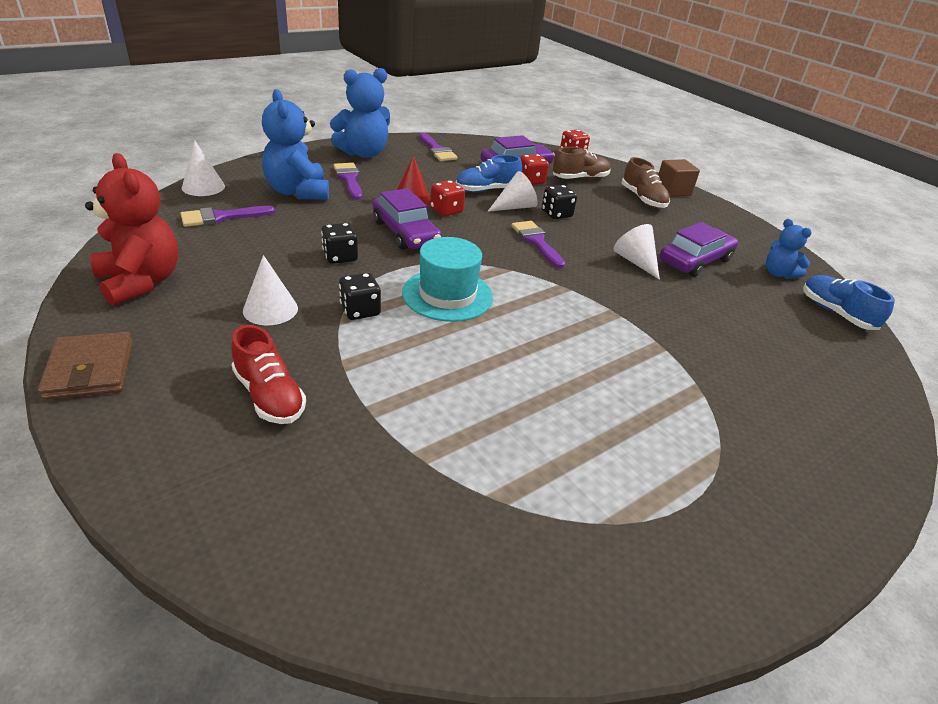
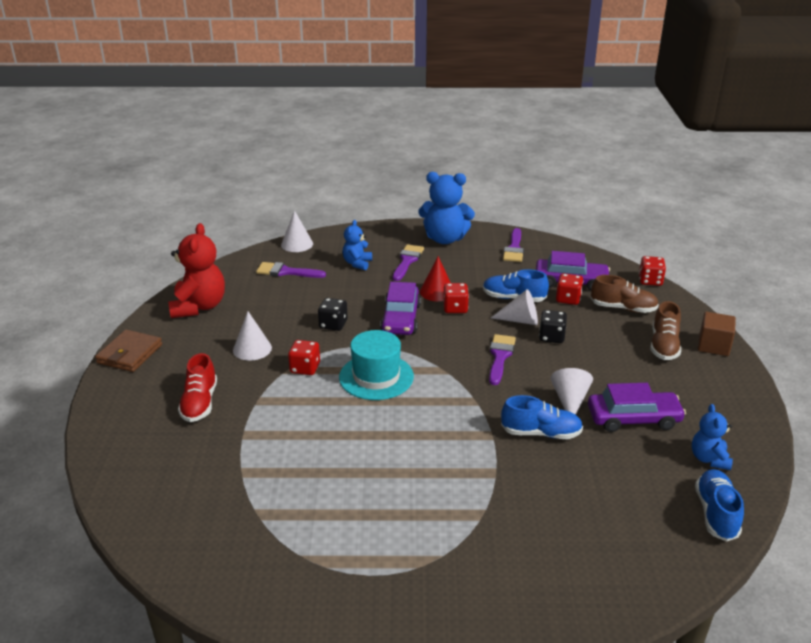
camera: 40 degrees right, 5 degrees down
blue teddy bear [262,89,329,200] -> blue teddy bear [342,220,372,270], size x0.56
black dice [339,273,381,320] -> red dice [288,340,320,375]
none -> blue shoe [501,395,583,439]

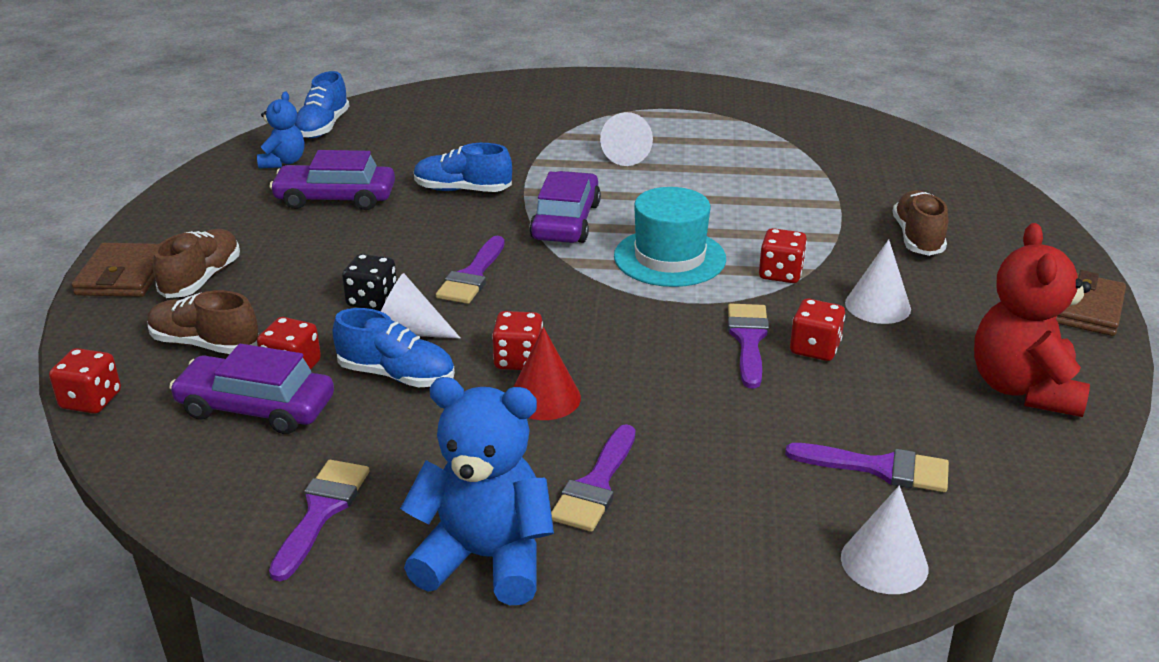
camera: 175 degrees left, 0 degrees up
red shoe [178,353,217,422] -> brown shoe [893,190,948,256]
black dice [318,298,348,331] -> purple brush [728,304,769,389]
blue teddy bear [342,220,372,270] -> none
purple car [380,282,421,335] -> purple car moved to [529,171,601,243]
white cone [551,368,593,415] -> white cone moved to [600,112,653,166]
brown cube [698,312,736,356] -> brown wallet [72,243,159,297]
none -> red dice [790,299,845,361]

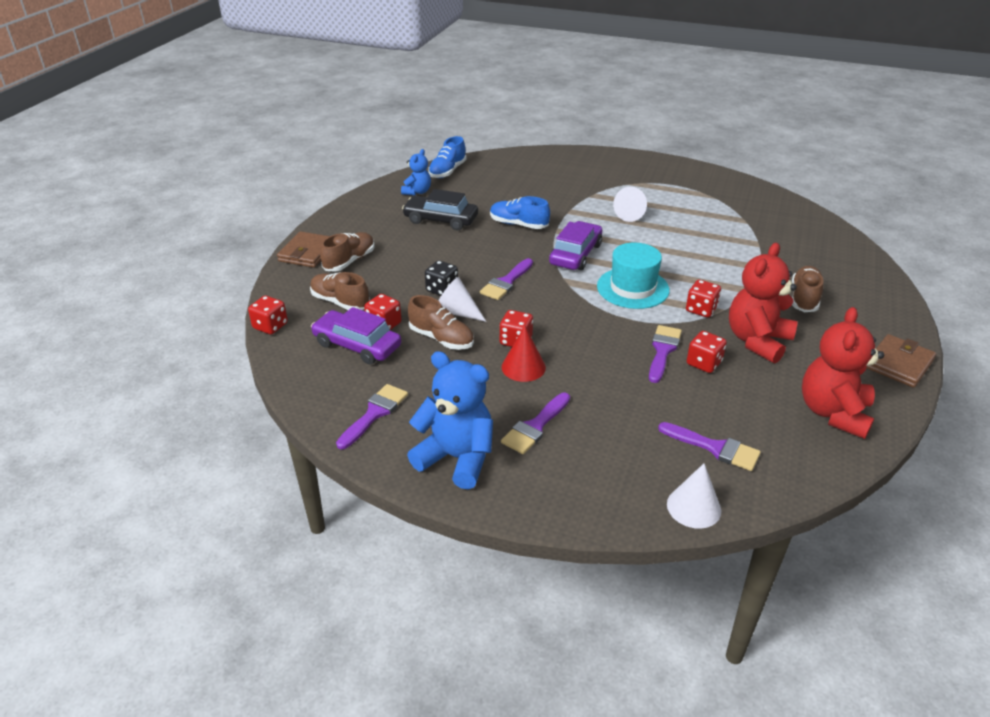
camera: 15 degrees right, 5 degrees up
purple car [270,150,395,210] -> black car [402,189,478,230]
blue shoe [332,308,455,387] -> brown shoe [408,295,474,350]
white cone [845,239,911,324] -> red teddy bear [729,243,798,363]

